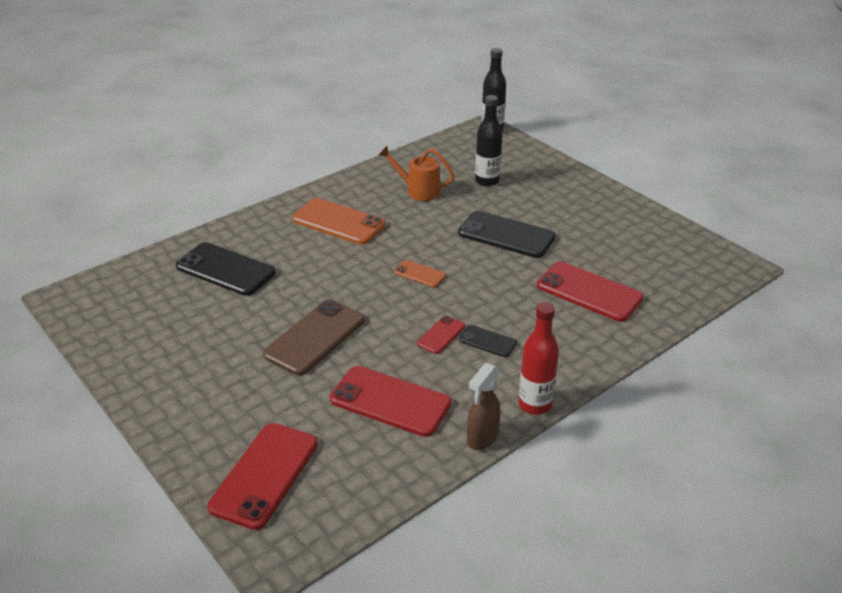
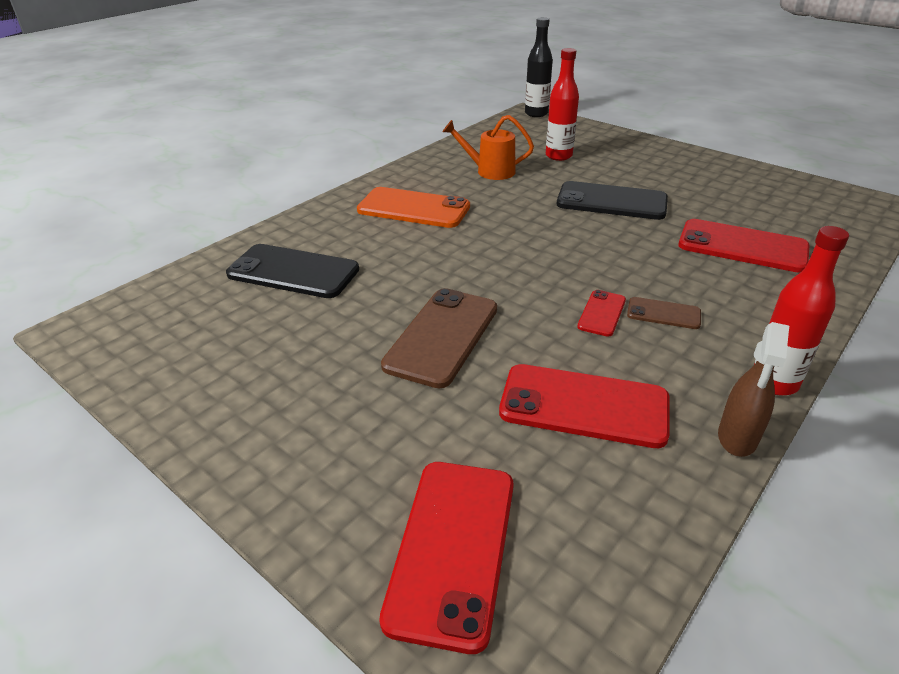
camera: 10 degrees left, 0 degrees up
orange phone [394,260,446,287] -> none
black phone [459,325,517,357] -> brown phone [627,297,701,329]
black bottle [475,95,502,186] -> red bottle [546,48,579,161]

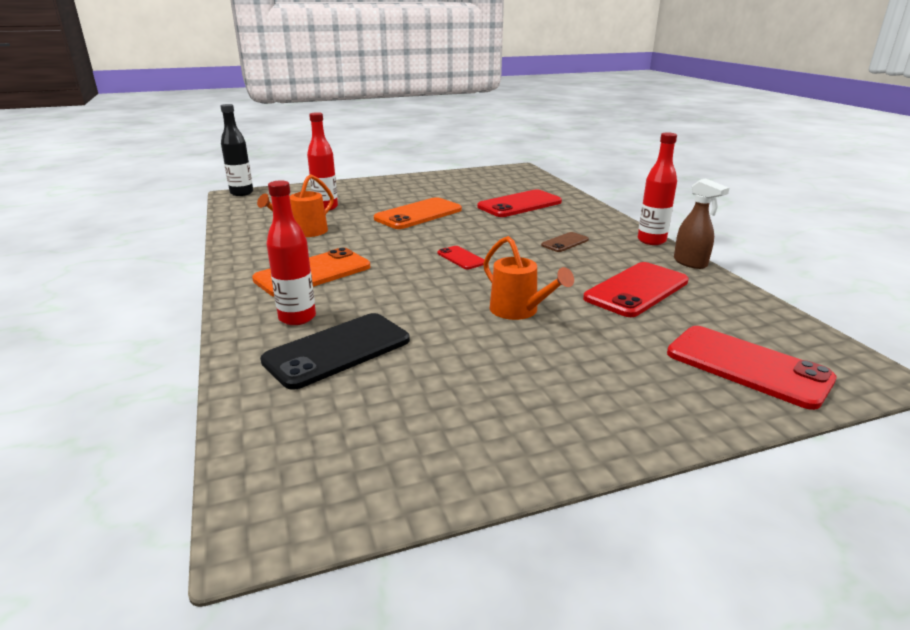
camera: 60 degrees left, 10 degrees down
brown phone [381,288,497,388] -> orange watering can [483,236,574,320]
black phone [557,181,668,220] -> orange phone [374,197,462,229]
red phone [577,290,626,337] -> red phone moved to [438,246,485,269]
none -> red bottle [267,180,316,325]

